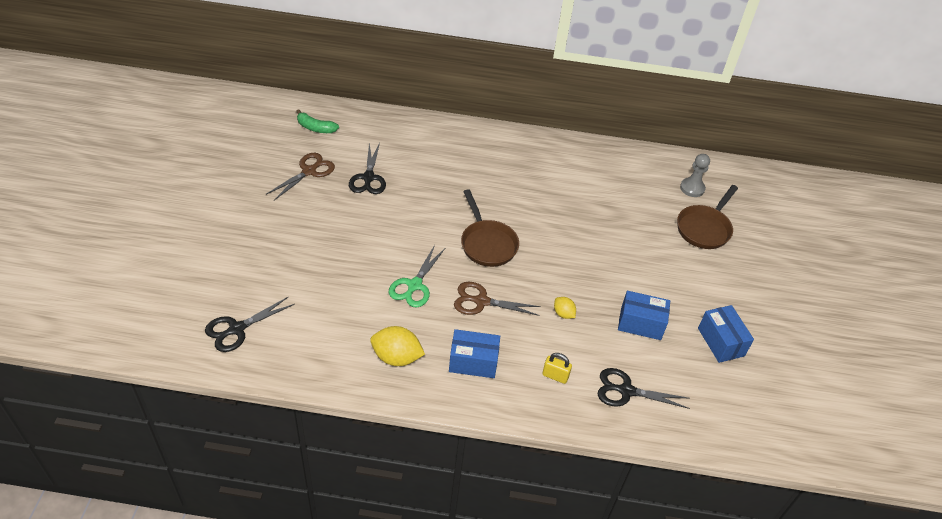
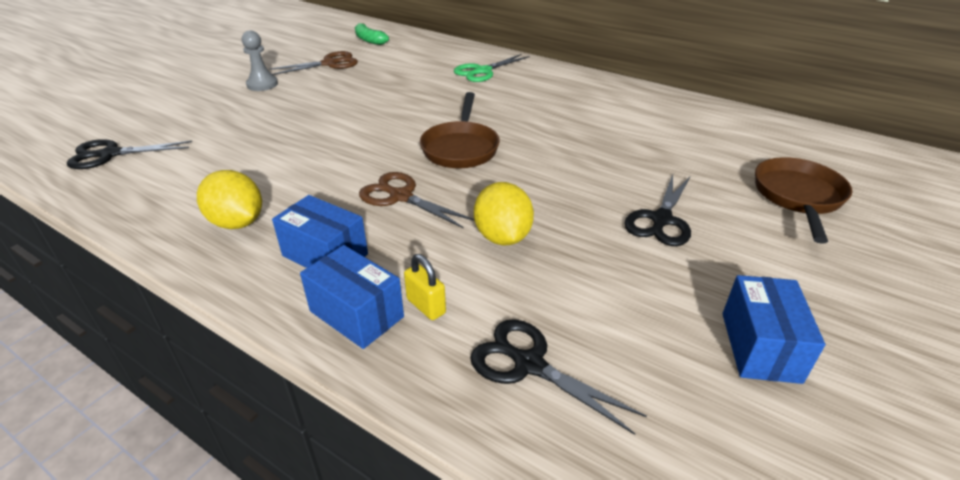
camera: 30 degrees right, 10 degrees down
black scissors [349,143,386,194] -> black scissors moved to [624,175,691,246]
green scissors [388,245,445,307] -> green scissors moved to [454,54,530,82]
yellow lemon [554,297,576,319] -> yellow lemon [474,182,534,245], size x1.82
blue box [618,291,670,340] -> blue box moved to [300,245,404,349]
brown pan [677,185,738,249] -> brown pan turned 135 degrees clockwise [755,157,852,244]
grey pawn [680,154,710,197] -> grey pawn moved to [242,30,278,91]

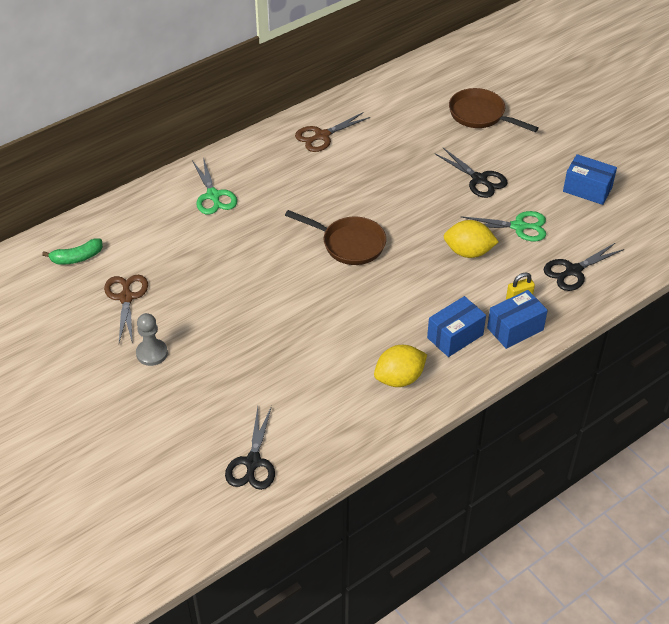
camera: 70 degrees left, 10 degrees up
brown scissors [359,172,474,229] -> brown scissors moved to [295,112,370,152]
none -> green scissors [460,211,546,241]

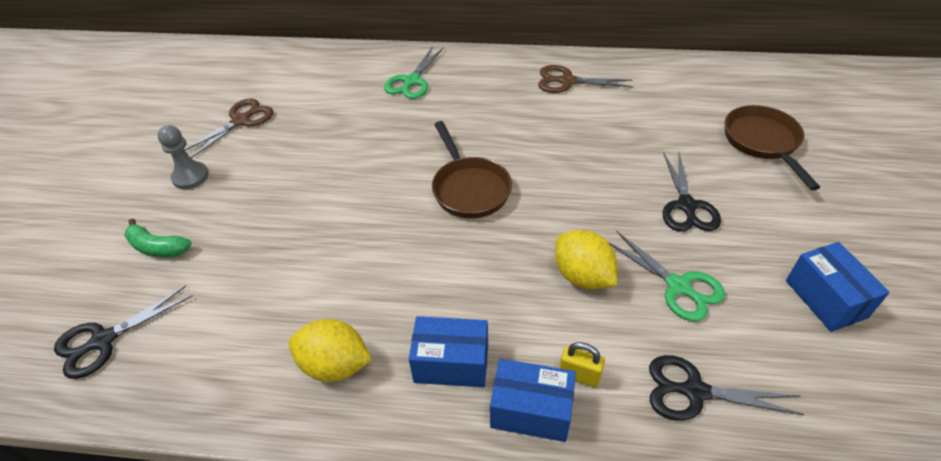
camera: 45 degrees right, 0 degrees up
green banana [42,239,103,265] -> green banana moved to [125,218,192,257]

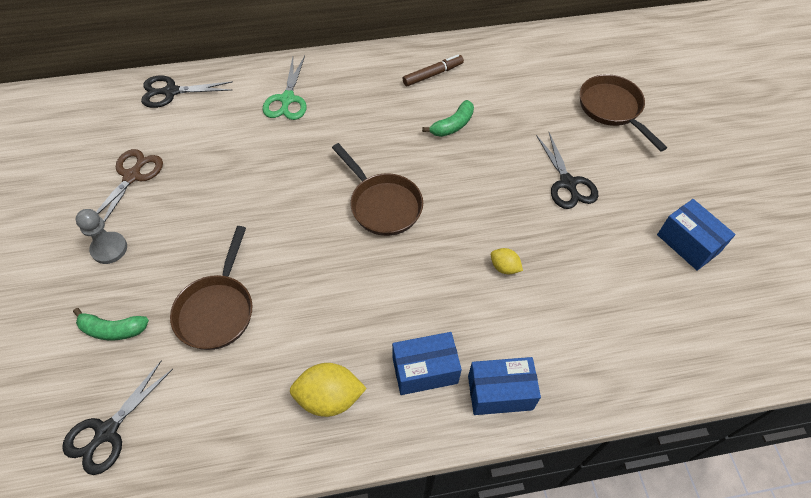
camera: 20 degrees left, 10 degrees up
brown scissors [538,65,633,93] -> brown marker [403,55,464,86]
yellow lemon [555,230,617,289] -> yellow lemon [491,248,523,274], size x0.55
yellow padlock [559,342,605,388] -> none
green scissors [608,231,725,322] -> none
black scissors [649,355,805,421] -> black scissors moved to [141,75,233,108]
none -> brown pan [170,226,253,350]
none -> green banana [422,100,474,137]

